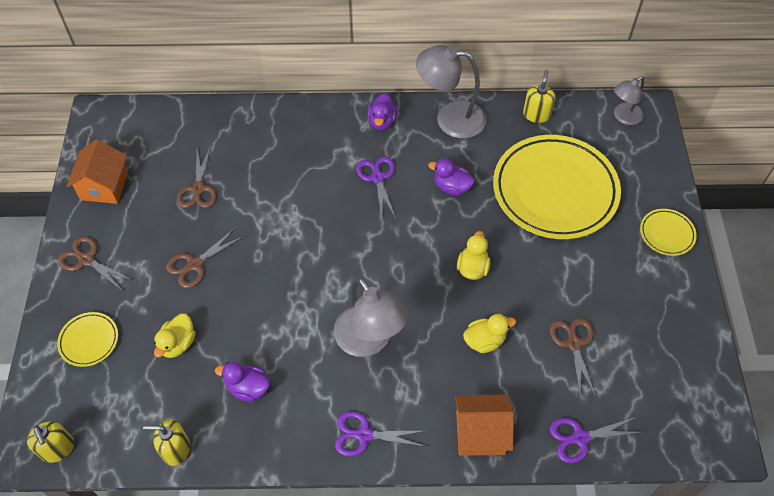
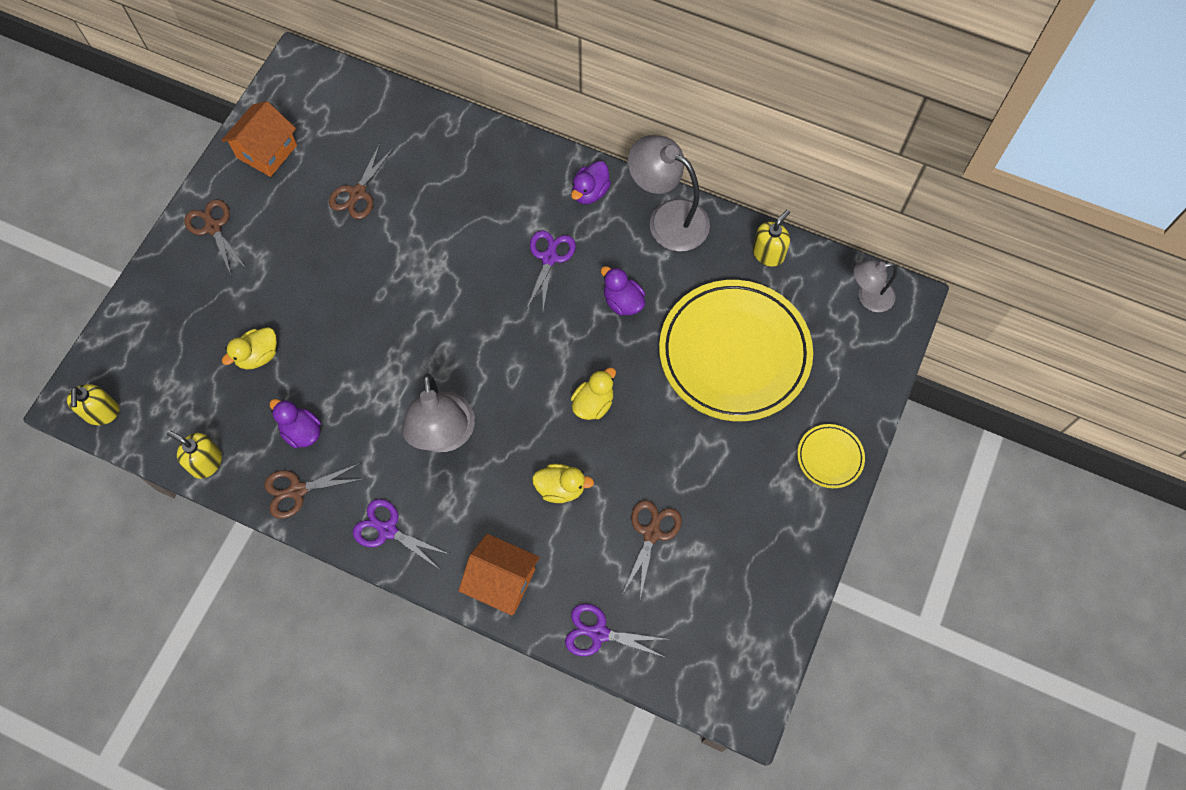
camera: 25 degrees right, 10 degrees up
yellow plate [57,312,118,367] -> none
brown scissors [166,228,244,288] -> brown scissors moved to [264,463,363,519]

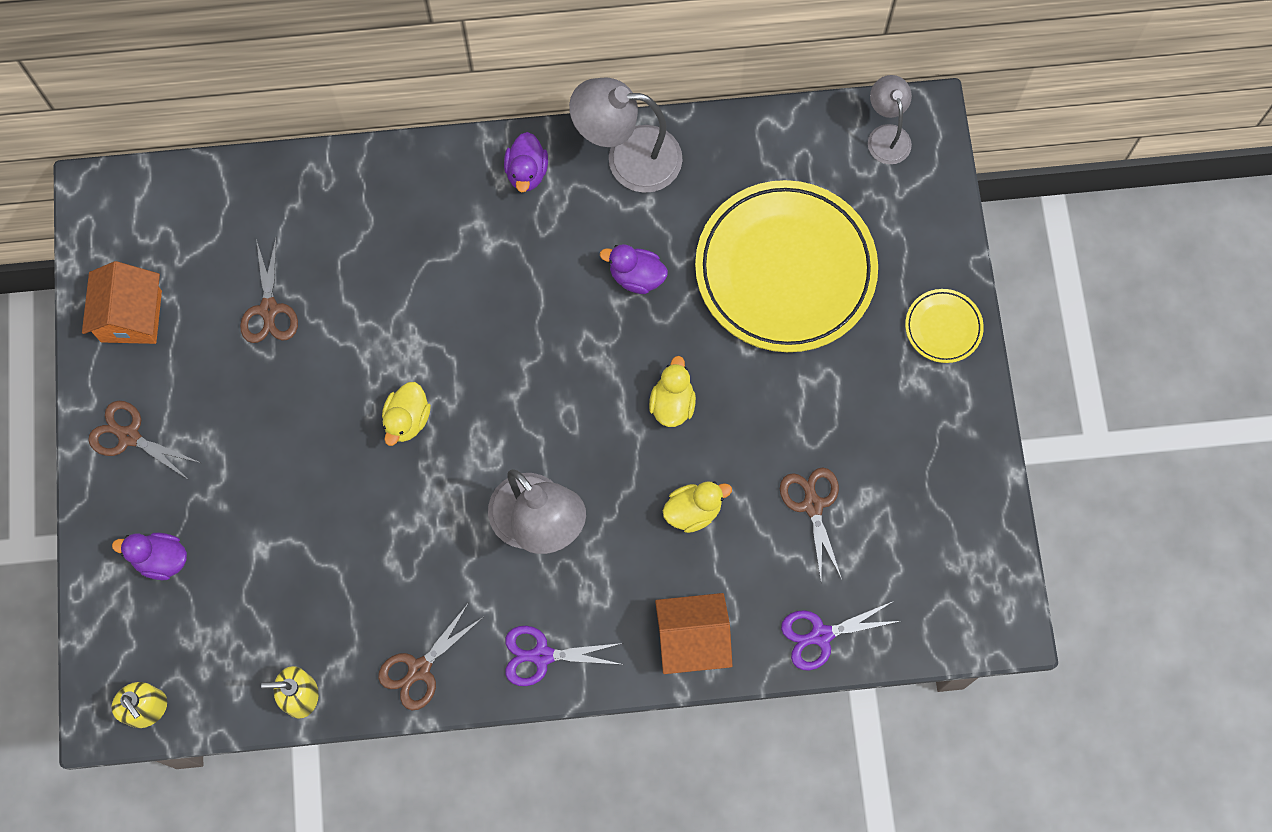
camera: 30 degrees left, 5 degrees up
yellow duck [222,327,277,370] -> yellow duck moved to [382,382,431,446]
purple duck [269,399,321,448] -> purple duck moved to [112,533,187,580]
purple scissors [526,230,576,311] -> none
yellow soap dispenser [753,210,790,267] -> none
grey lamp [854,260,897,312] -> grey lamp turned 120 degrees clockwise [868,75,912,164]

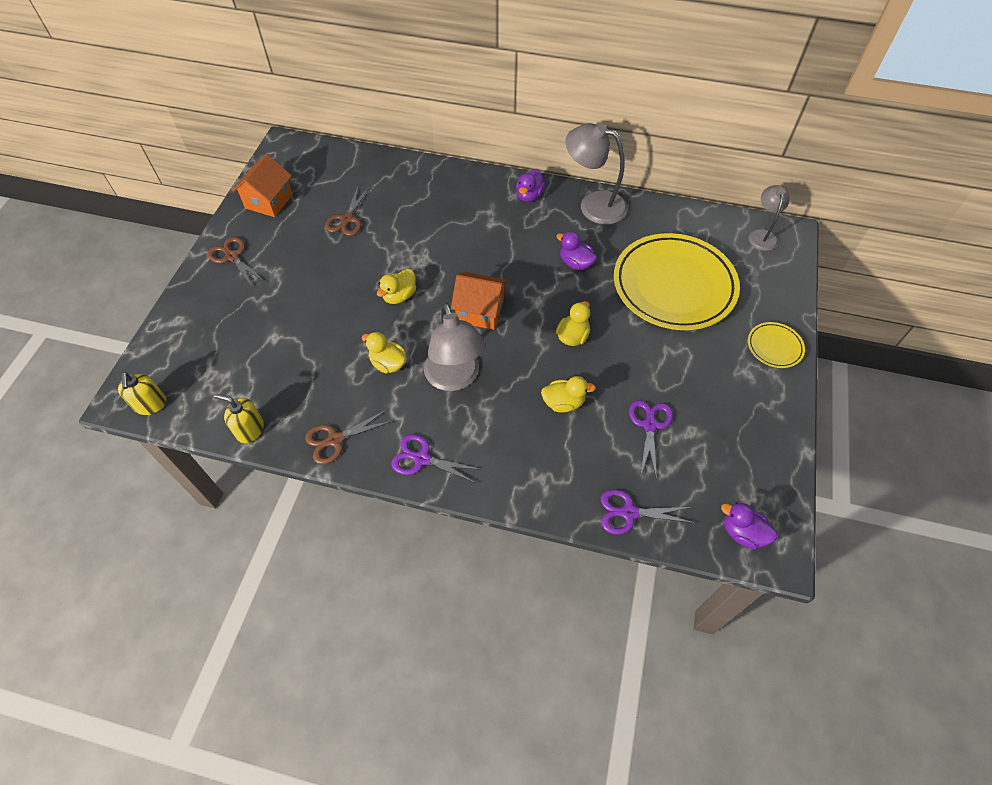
camera: 20 degrees right, 15 degrees down
purple duck [112,533,187,580] -> purple duck moved to [721,502,777,550]
orange house [655,593,733,674] -> orange house moved to [451,272,508,330]
brown scissors [780,467,842,580] -> purple scissors [629,400,673,480]
none -> yellow duck [362,332,407,373]

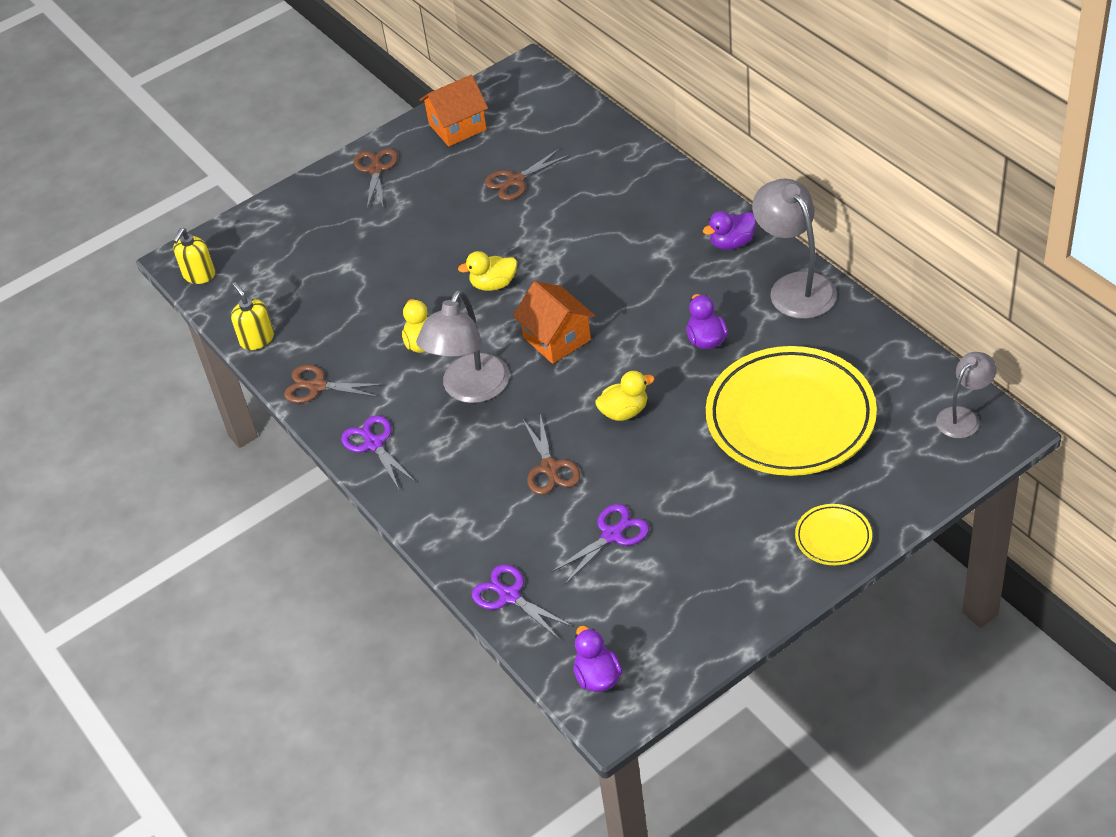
camera: 45 degrees right, 10 degrees down
yellow duck [541,376,596,413] -> brown scissors [523,414,581,495]

